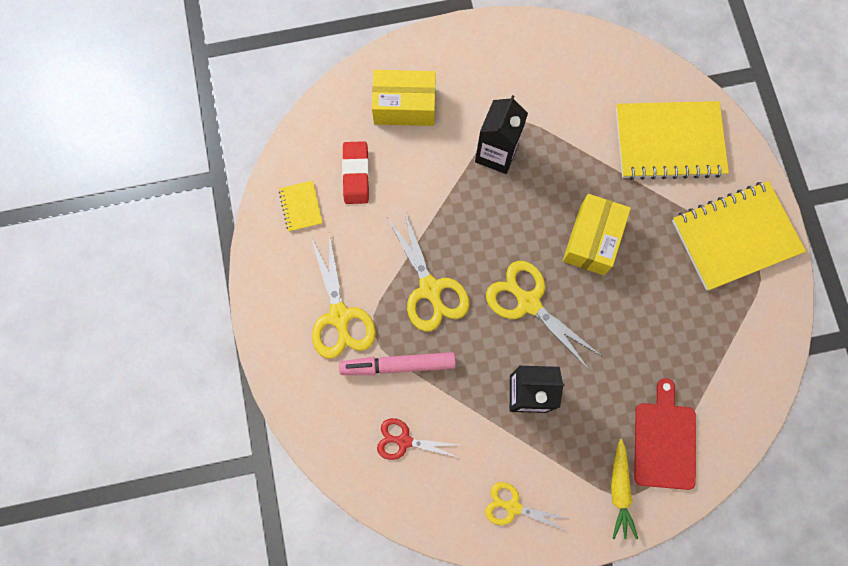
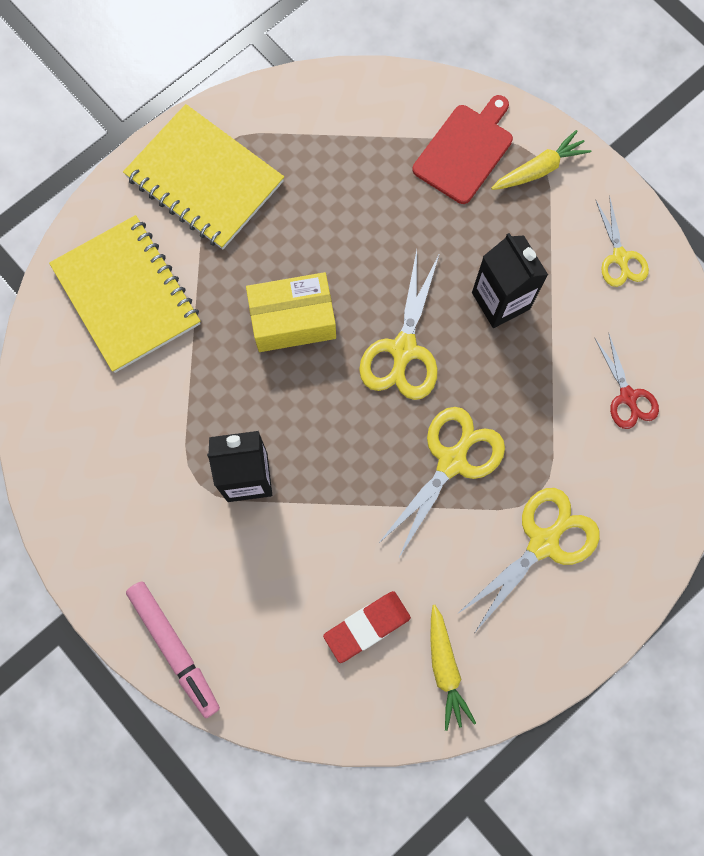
camera: 120 degrees left, 0 degrees up
yellow notebook [279,181,323,232] -> yellow carrot [430,605,476,731]
pink marker [339,352,456,375] -> pink marker moved to [126,581,220,718]
yellow box [372,70,436,126] -> none
red cutting board [634,378,696,490] -> red cutting board turned 150 degrees clockwise [413,95,513,204]

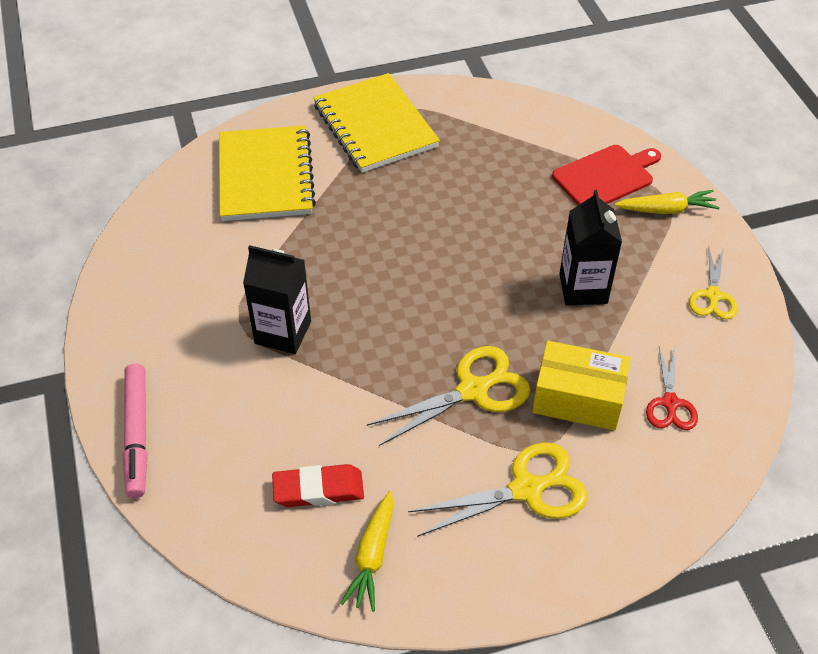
camera: 25 degrees right, 25 degrees down
yellow box [246,272,336,352] -> yellow box moved to [532,341,631,431]
yellow scissors [359,250,440,400] -> none

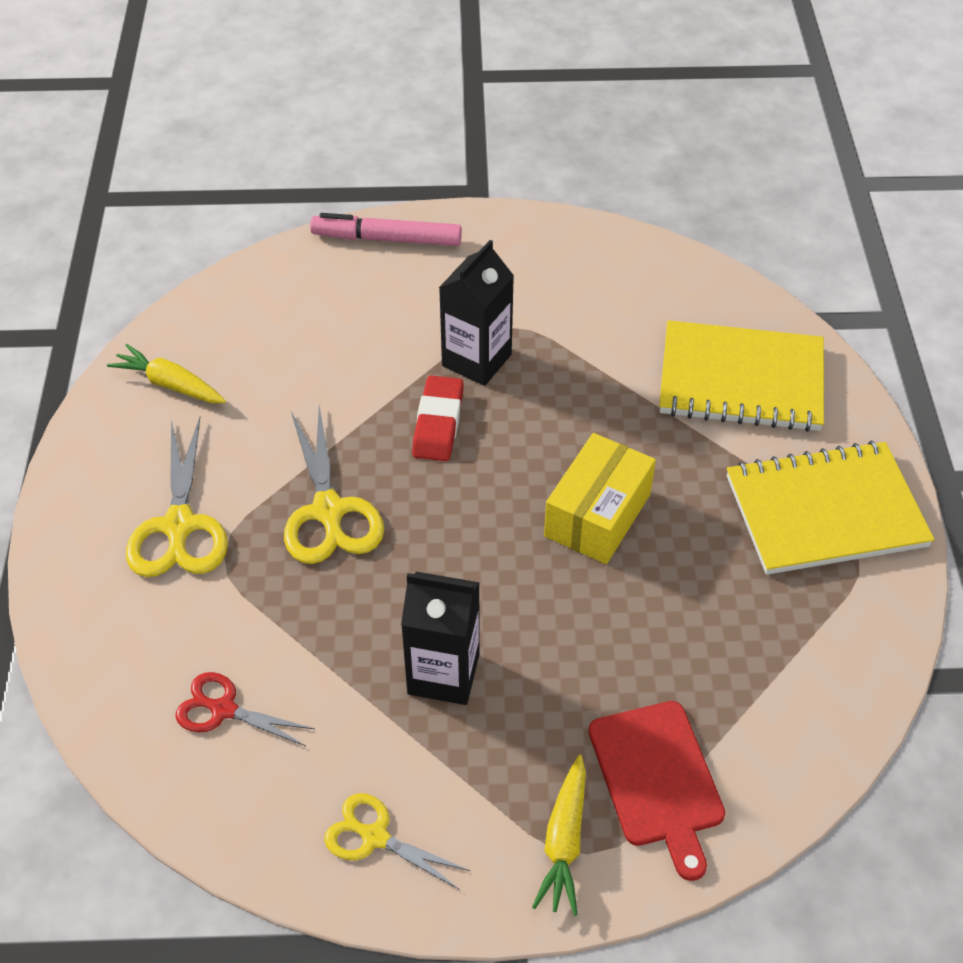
camera: 105 degrees right, 0 degrees up
red eraser [272,464,364,507] -> red eraser moved to [412,376,464,461]
yellow box [532,341,631,431] -> yellow box moved to [544,433,656,564]

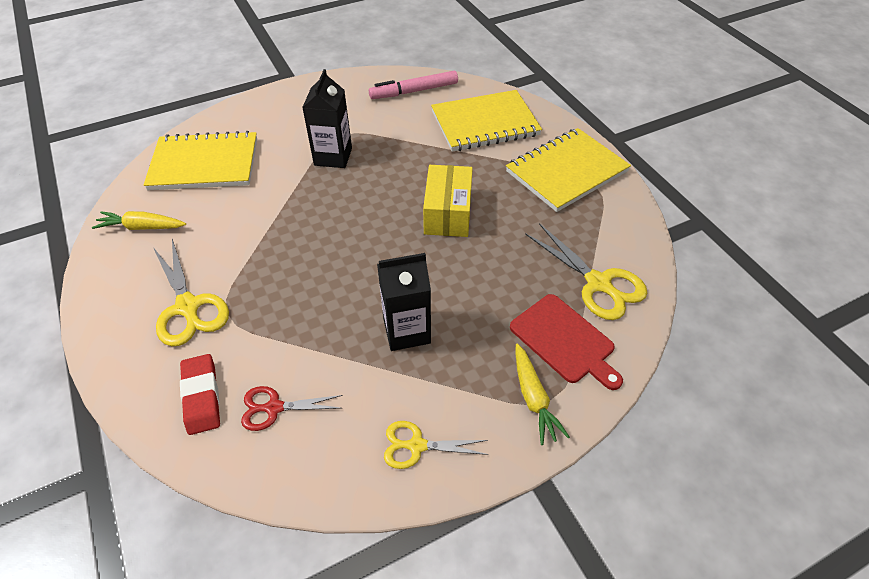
camera: 25 degrees left, 0 degrees up
yellow scissors [284,406,384,564] -> yellow scissors moved to [525,223,647,320]
pink marker [310,213,462,246] -> pink marker moved to [369,71,458,99]
red eraser [412,376,464,461] -> red eraser moved to [180,354,220,435]
none -> yellow notebook [144,131,257,190]

